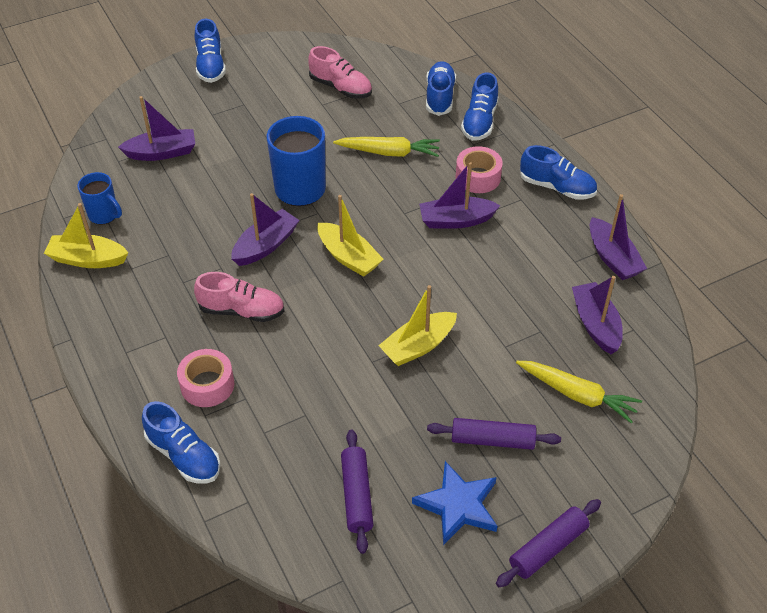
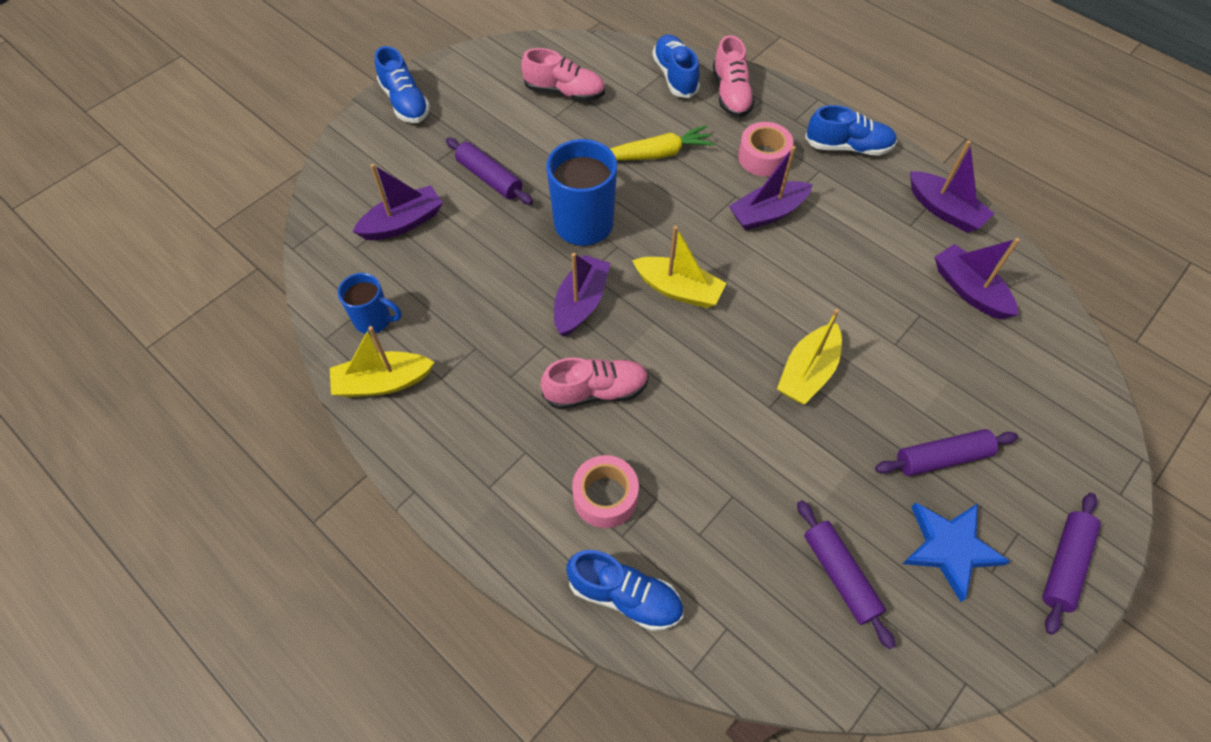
camera: 20 degrees left, 10 degrees up
blue shoe [461,72,498,141] -> pink shoe [713,35,755,117]
yellow carrot [516,361,642,424] -> none
none -> purple rolling pin [446,138,533,205]

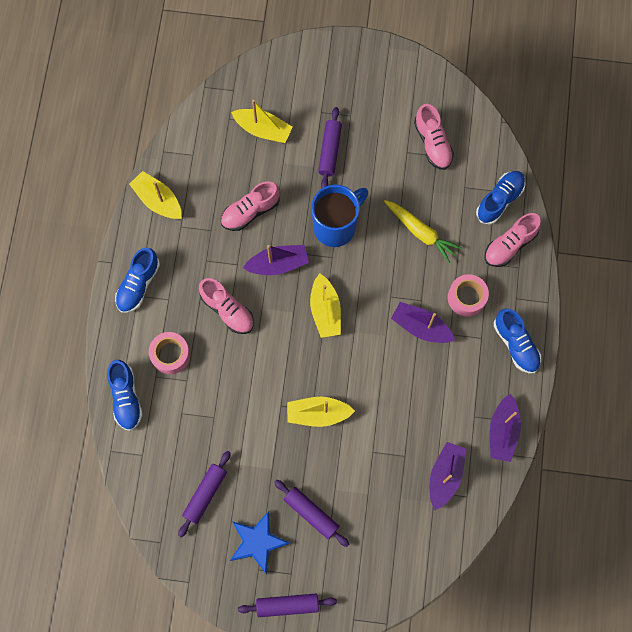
camera: 55 degrees right, 15 degrees up
blue mug [338,273,402,334] -> none
purple boat [353,164,443,240] -> yellow boat [231,99,293,143]
blue shoe [375,46,430,123] -> blue shoe moved to [115,248,160,313]
none -> pink shoe [221,181,280,231]

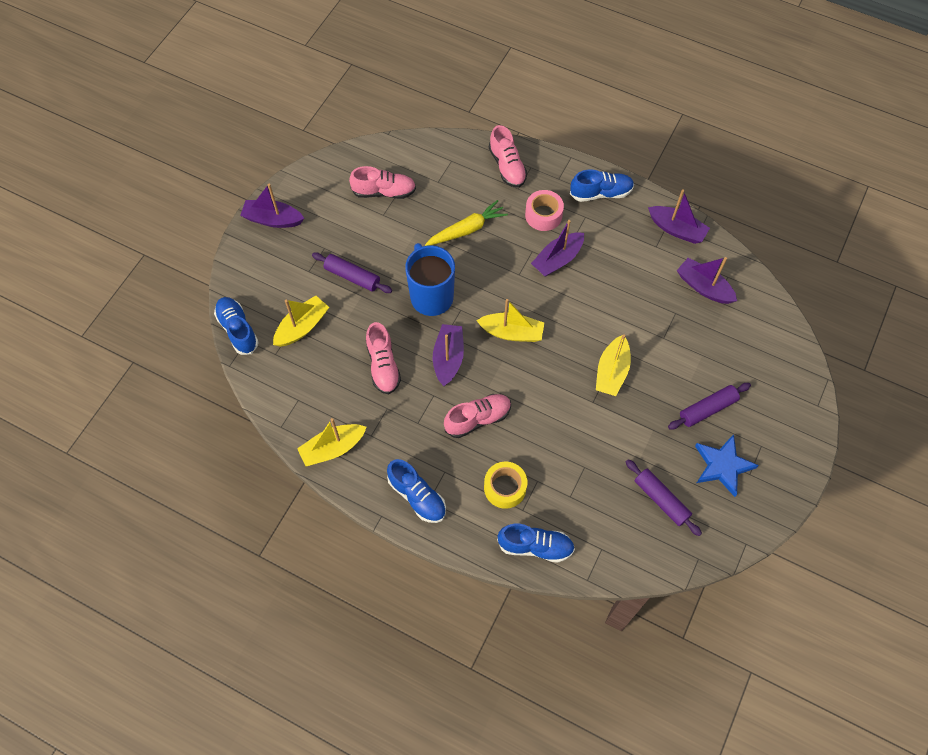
camera: 70 degrees left, 10 degrees down
pink tape [149,332,190,374] -> yellow tape [484,462,527,509]
purple rolling pin [238,594,337,617] -> none
blue shoe [476,171,525,225] -> blue shoe moved to [214,297,259,355]
none -> purple boat [240,184,304,228]

